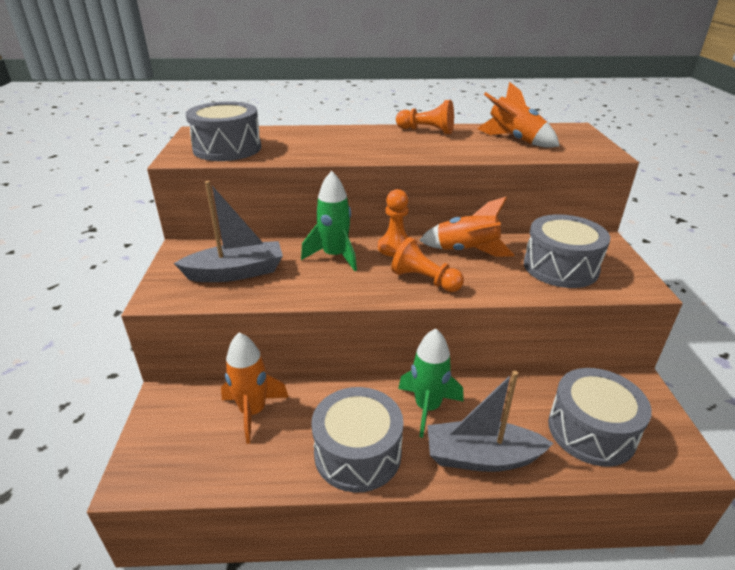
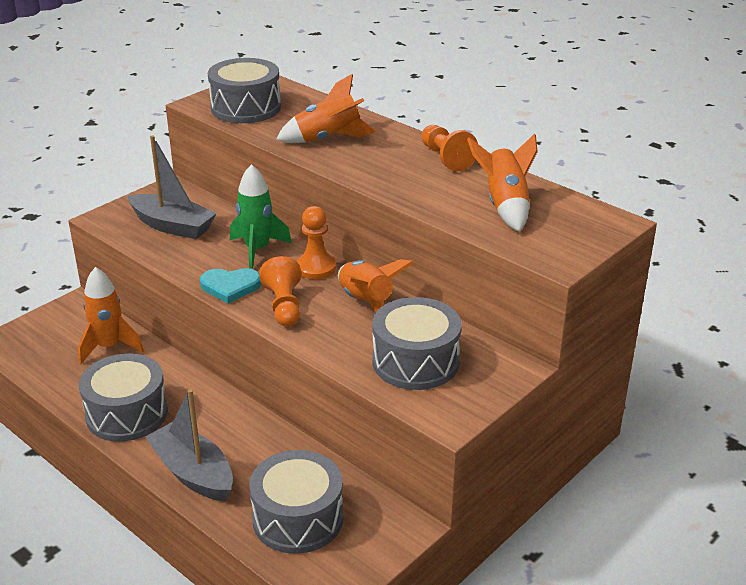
camera: 45 degrees right, 0 degrees up
green rocket [398,328,464,438] -> none
none -> turquoise heart [200,268,261,303]
none -> orange rocket [276,74,377,143]

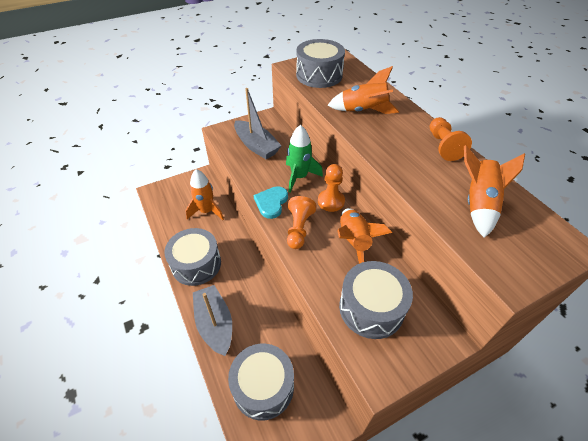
camera: 20 degrees right, 15 degrees up
turquoise heart [200,268,261,303] -> turquoise heart turned 90 degrees clockwise [253,186,288,219]

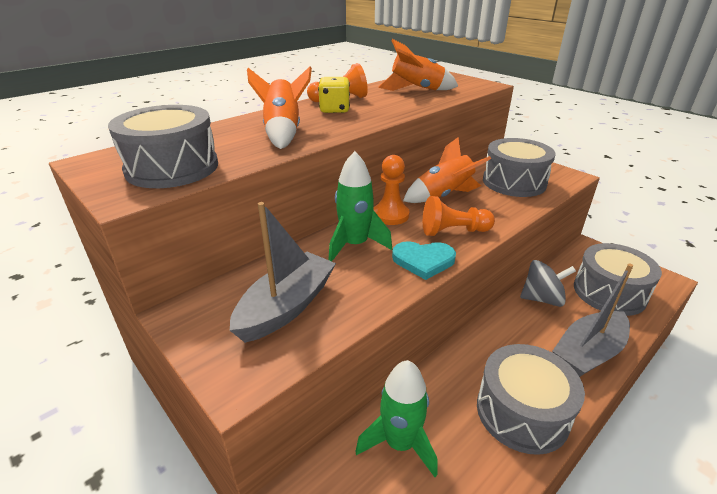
camera: 105 degrees left, 15 degrees down
orange rocket [185,169,224,220] -> green rocket [355,360,438,477]
none -> yellow dice [318,77,350,113]
none -> grey spinning top [520,260,576,307]

